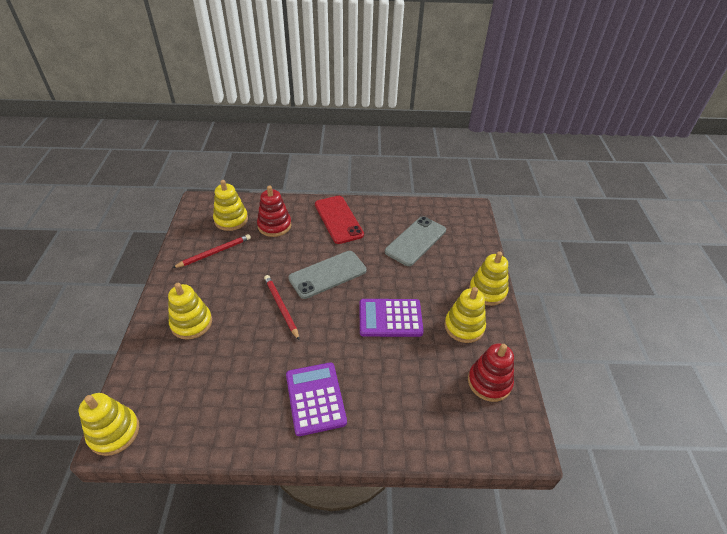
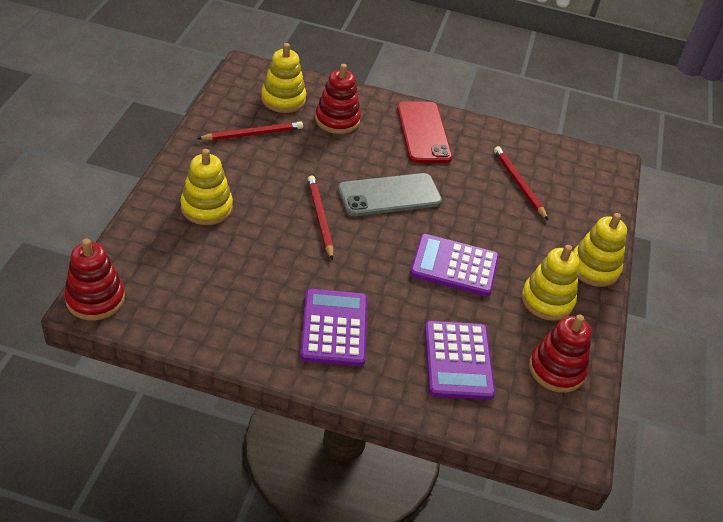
camera: 10 degrees right, 0 degrees up
yellow stacking toy [79,393,139,456] -> red stacking toy [64,239,125,320]
grey phone [385,216,446,266] -> red pencil [494,146,548,220]
none -> purple calculator [425,321,495,400]

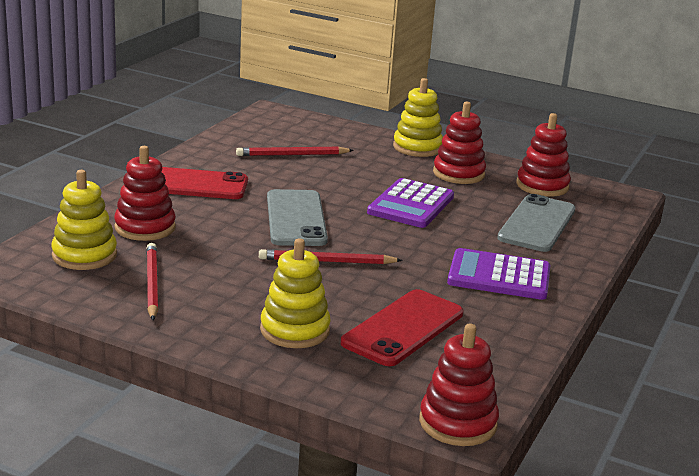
camera: 75 degrees left, 20 degrees down
purple calculator [425,321,495,400] -> grey phone [497,194,575,252]
yellow stacking toy [521,245,579,321] -> red stacking toy [433,102,486,184]
none -> red phone [341,289,463,366]

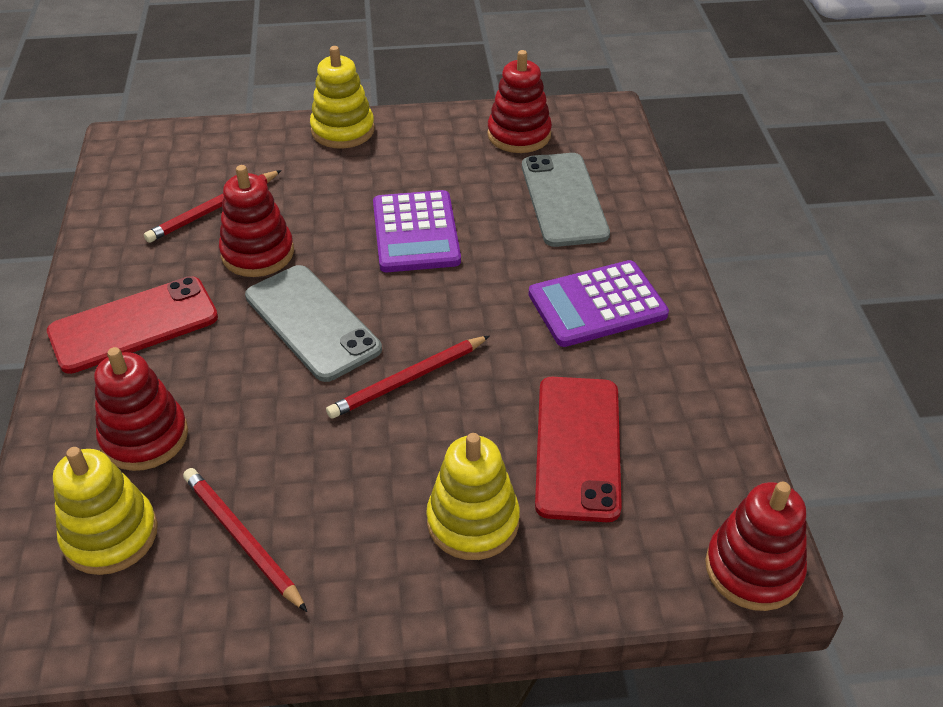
camera: 30 degrees left, 20 degrees up
red stacking toy [433,102,486,184] -> red stacking toy moved to [219,165,294,277]

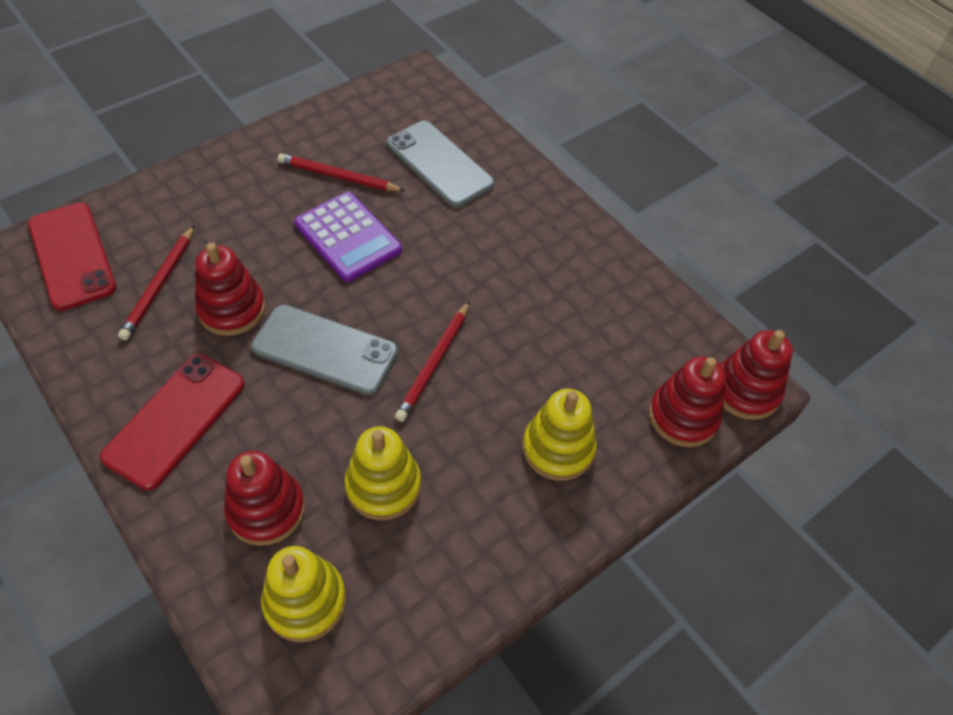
camera: 35 degrees left, 10 degrees up
red pencil [183,468,307,612] -> red pencil moved to [278,153,405,191]
yellow stacking toy [310,46,375,148] -> yellow stacking toy moved to [344,426,421,520]
red stacking toy [487,50,552,153] -> red stacking toy moved to [649,356,726,447]
purple calculator [529,260,669,347] -> none
red phone [535,377,622,522] -> red phone moved to [28,203,116,311]

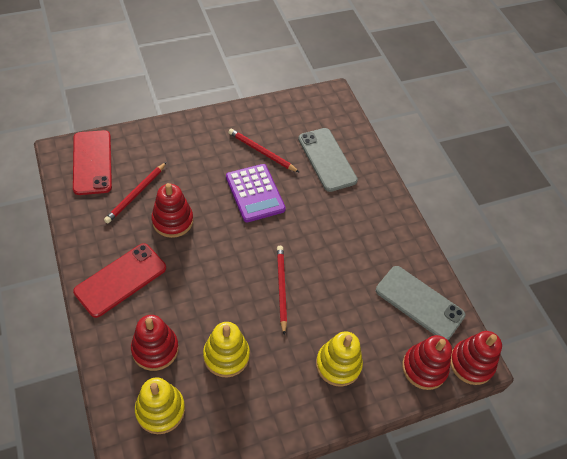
camera: 15 degrees right, 0 degrees up
grey phone [251,304,398,395] -> grey phone moved to [376,266,465,340]
red pencil [395,301,470,422] -> red pencil turned 135 degrees clockwise [277,246,287,335]

